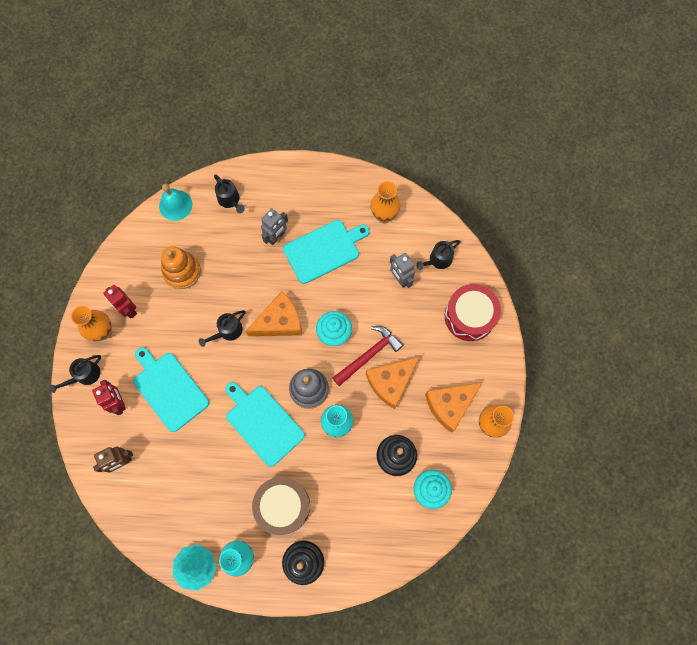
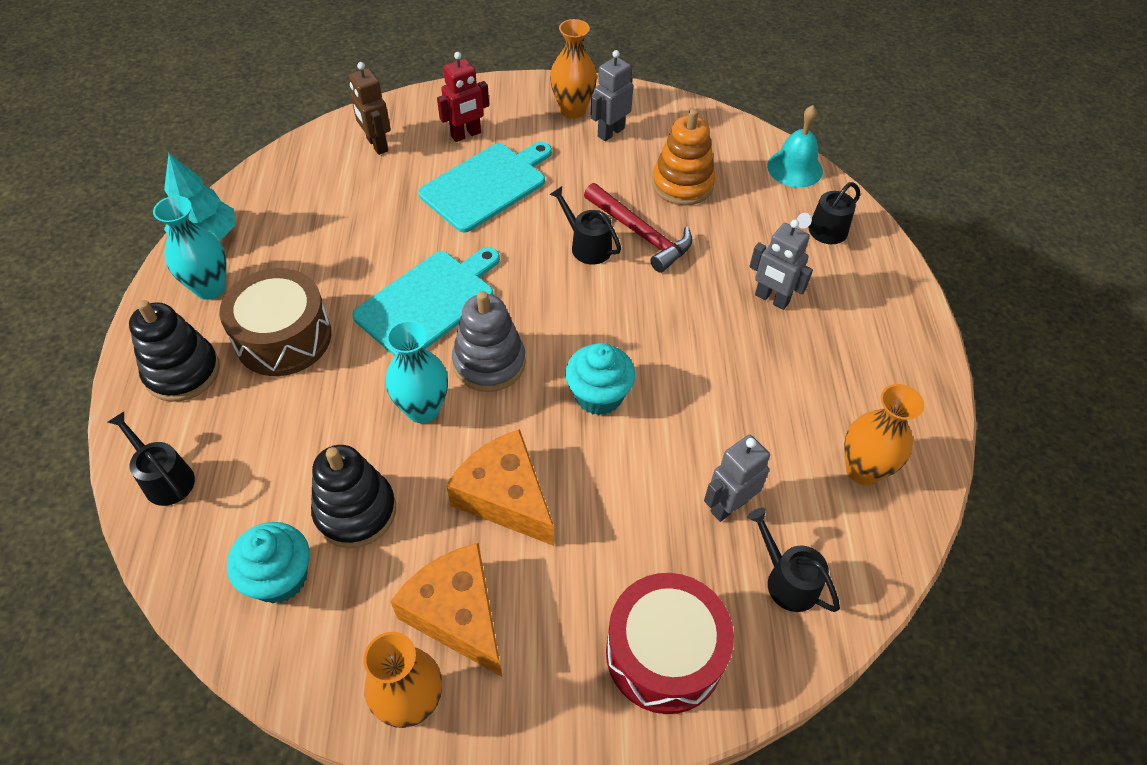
camera: 85 degrees right, 20 degrees down
black watering can [49,355,101,393] -> black watering can moved to [108,412,195,506]
red robot [103,285,137,319] -> grey robot [590,50,633,141]
orange cheese [246,291,302,336] -> none
turquoise cutting board [283,220,370,284] -> none
red hammer [333,326,403,386] -> red hammer moved to [584,183,692,273]

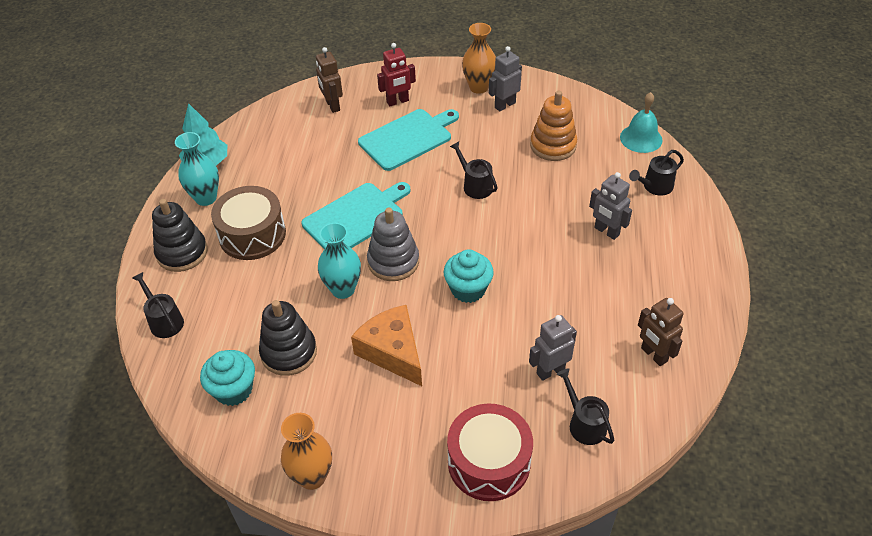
camera: 10 degrees right, 5 degrees down
orange cheese [390,543,502,677] -> none
red hammer [584,183,692,273] -> none
orange vase [844,384,924,485] -> brown robot [638,298,684,366]

